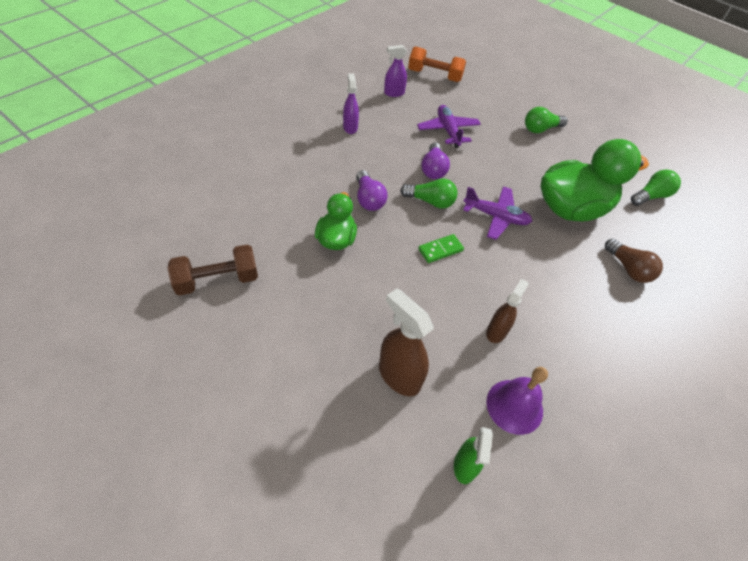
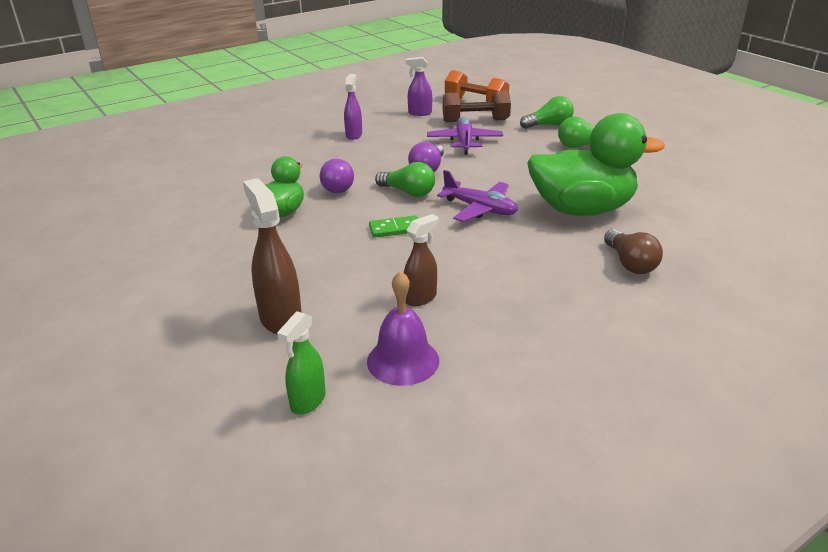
camera: 20 degrees right, 20 degrees down
brown dumbbell [168,244,258,296] -> brown dumbbell moved to [443,91,511,122]
green light bulb [631,170,681,206] -> green light bulb moved to [520,96,574,129]

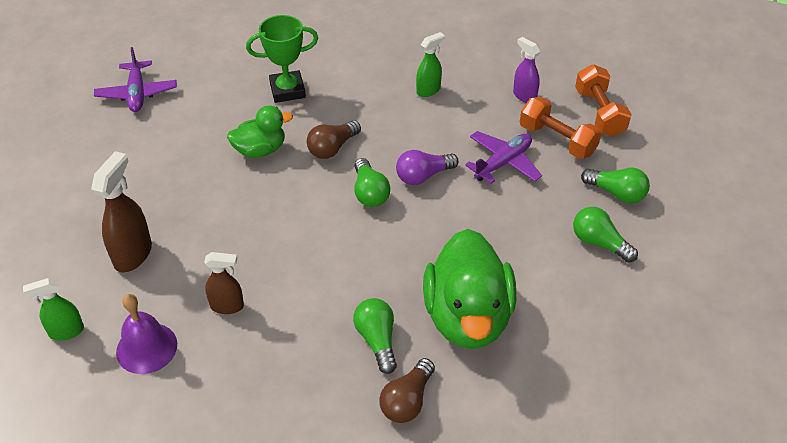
camera: 45 degrees right, 15 degrees up
purple light bulb [320,159,354,193] -> brown light bulb [307,120,361,159]
purple spray bottle [344,74,362,140] -> green spray bottle [416,32,445,97]
green domino [369,215,418,238] -> none
purple plane [437,170,518,222] -> purple plane moved to [94,47,177,112]
brown dumbbell [443,91,511,122] -> orange dumbbell [520,97,602,159]
green duck [527,113,665,216] -> green duck turned 45 degrees clockwise [423,229,516,349]
none -> green trophy [246,15,318,103]
none -> green light bulb [353,298,397,374]

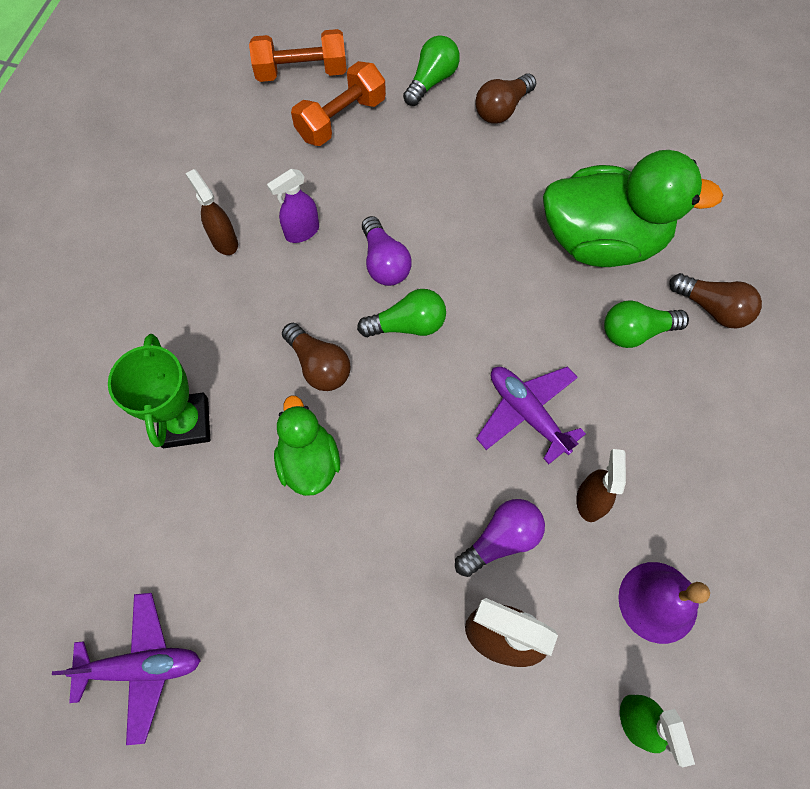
camera: 85 degrees left, 20 degrees up
green spray bottle [416,32,445,97] -> brown spray bottle [186,169,238,255]
purple plane [465,131,542,184] -> purple plane moved to [476,366,586,464]
purple spray bottle [513,37,540,103] -> purple spray bottle moved to [267,169,319,243]
green light bulb [573,207,638,263] -> brown light bulb [475,73,536,124]
none -> purple light bulb [455,499,545,577]

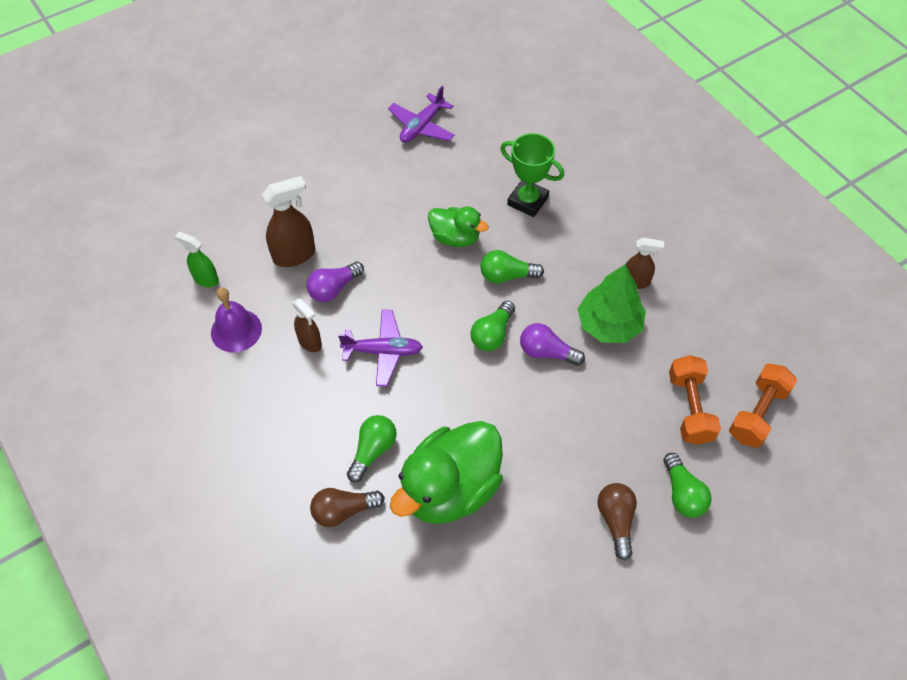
camera: 130 degrees right, 10 degrees down
purple spray bottle [267,169,319,243] -> green tree [578,264,646,343]
brown light bulb [282,323,350,391] -> green light bulb [480,250,544,284]
purple light bulb [455,499,545,577] -> purple light bulb turned 45 degrees clockwise [306,262,364,302]

